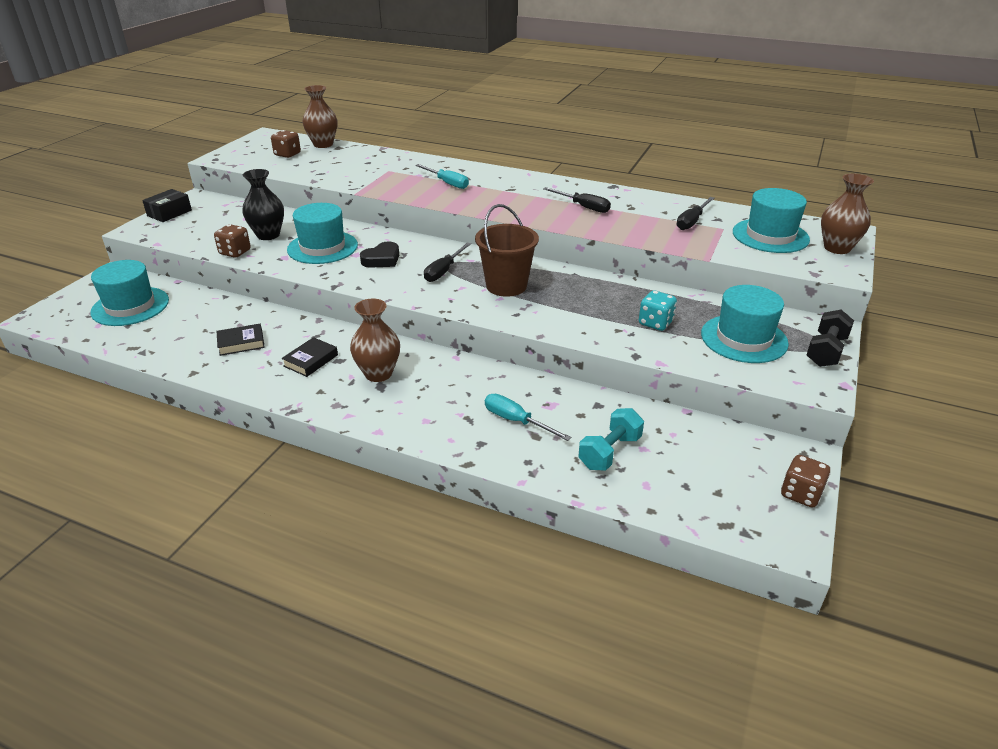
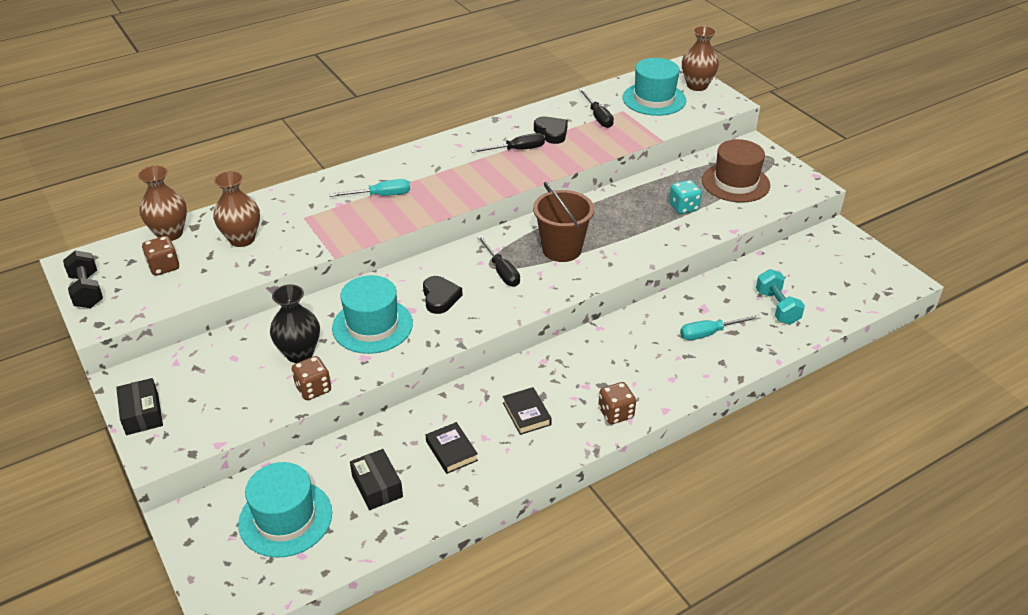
camera: 55 degrees left, 5 degrees up
black book [217,324,265,356] -> black book turned 45 degrees counterclockwise [426,422,478,474]
brown vase [350,299,400,382] -> brown vase moved to [213,171,260,247]
turquoise hat [701,285,789,363] -> brown hat [702,139,770,203]
brown dice [781,455,831,508] -> brown dice moved to [598,382,636,424]
black dumbbell [807,310,854,367] -> black dumbbell moved to [63,250,103,308]
none -> black box [350,449,403,510]
none -> black heart [534,116,568,144]

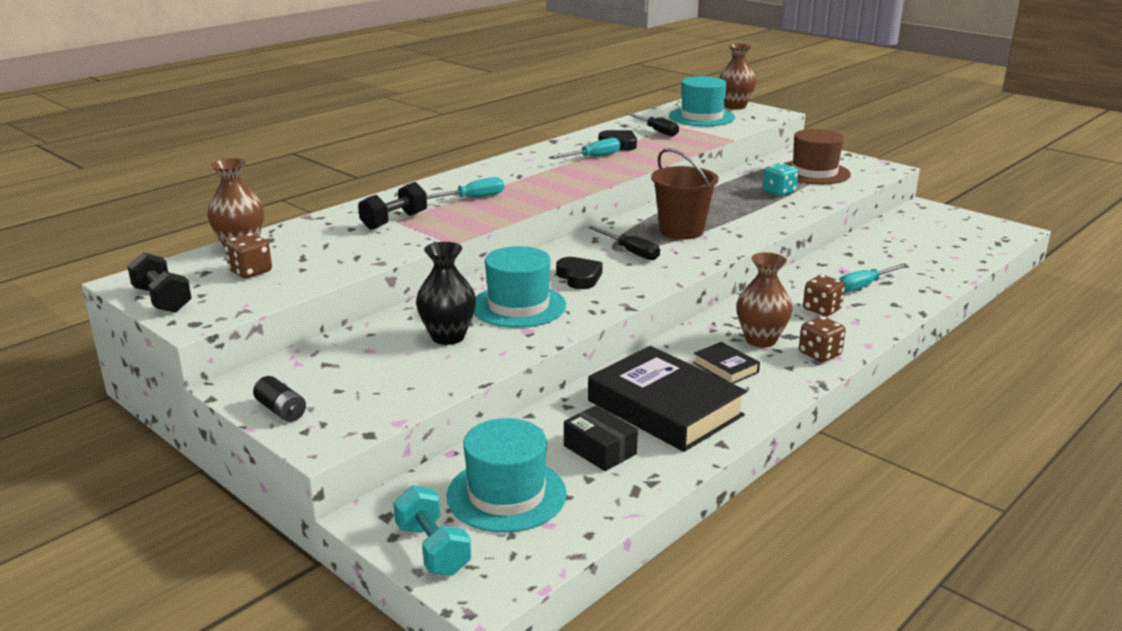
camera: 15 degrees left, 15 degrees down
black box [116,378,163,435] -> black battery [253,376,306,422]
brown vase [213,171,260,247] -> brown vase moved to [736,252,792,347]
brown dice [292,356,331,400] -> brown dice moved to [803,275,845,316]
black book [426,422,478,474] -> black book [588,346,747,452], size x2.22
black screwdriver [471,133,545,153] -> turquoise screwdriver [549,138,621,159]
turquoise dumbbell [756,269,805,325] -> turquoise dumbbell moved to [393,485,471,576]
none -> black dumbbell [358,182,427,230]

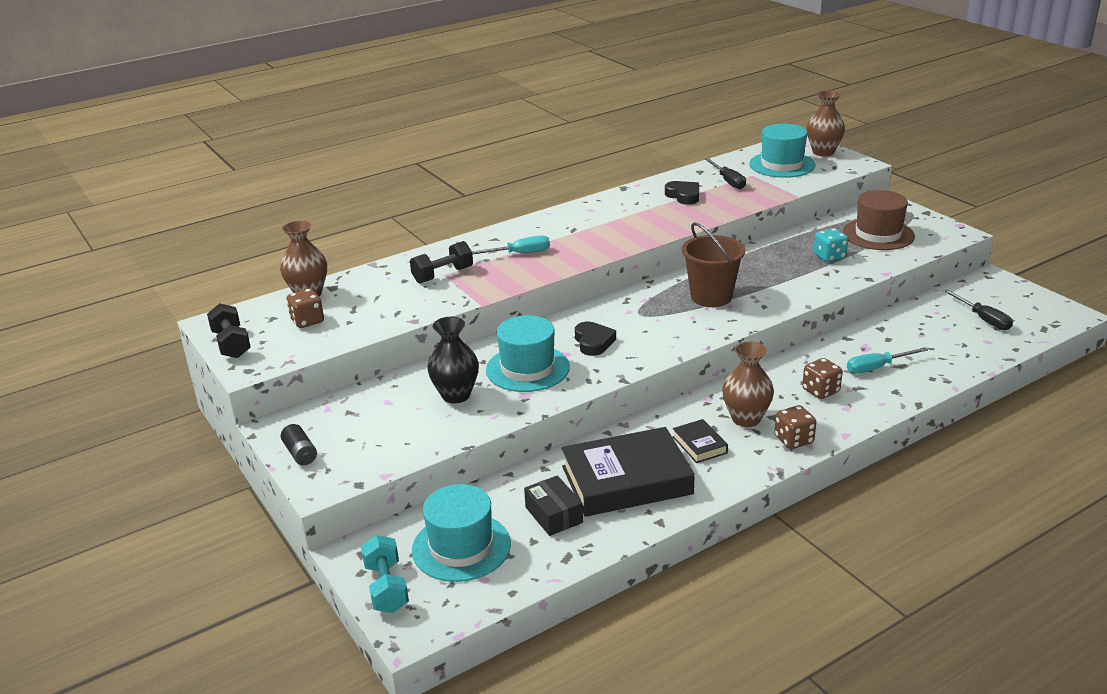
camera: 15 degrees right, 5 degrees up
turquoise screwdriver [549,138,621,159] -> none
black screwdriver [588,226,660,260] -> black screwdriver moved to [944,290,1013,330]
black book [588,346,747,452] -> black book turned 75 degrees counterclockwise [561,427,695,517]

